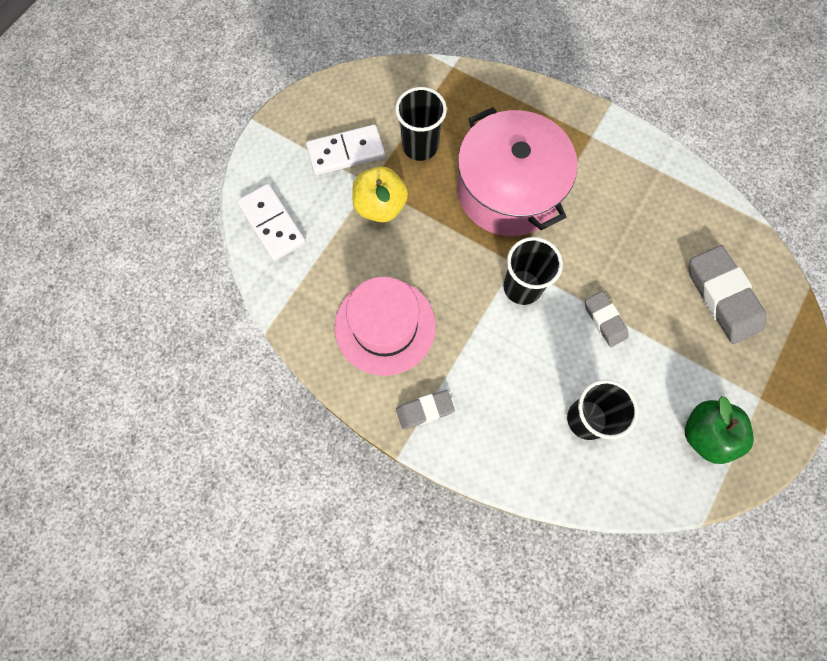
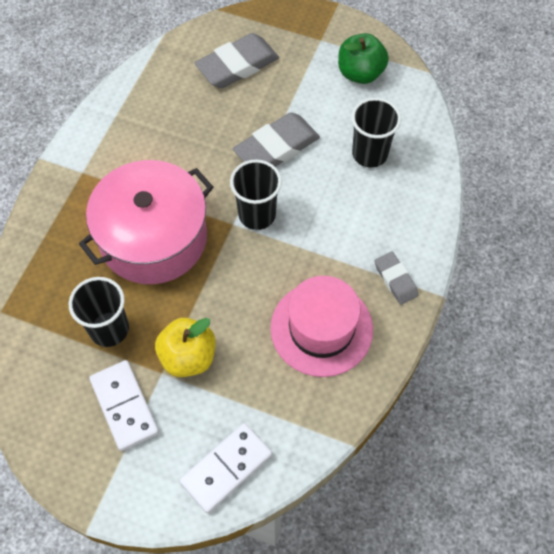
camera: 100 degrees left, 10 degrees down
grey eraser [585,291,628,347] -> grey eraser [233,112,320,167], size x1.77

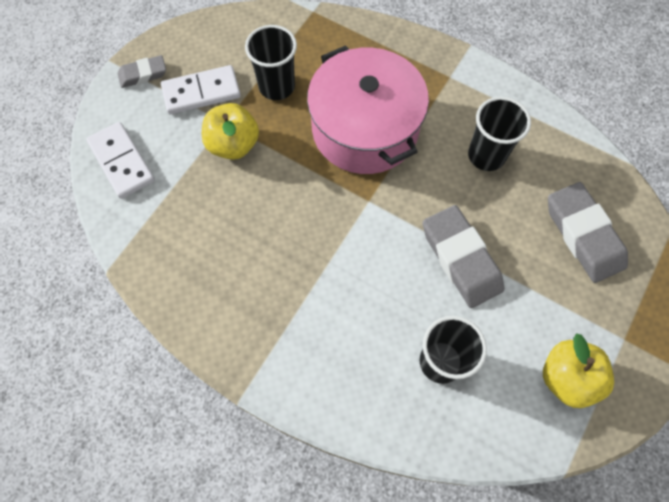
camera: 100 degrees right, 5 degrees up
black cup [230,160,282,230] -> black cup moved to [468,97,531,171]
pink hat [270,276,373,377] -> none
green apple [338,33,389,84] -> yellow apple [543,333,614,408]
grey eraser [375,252,418,305] -> grey eraser moved to [118,55,166,88]

